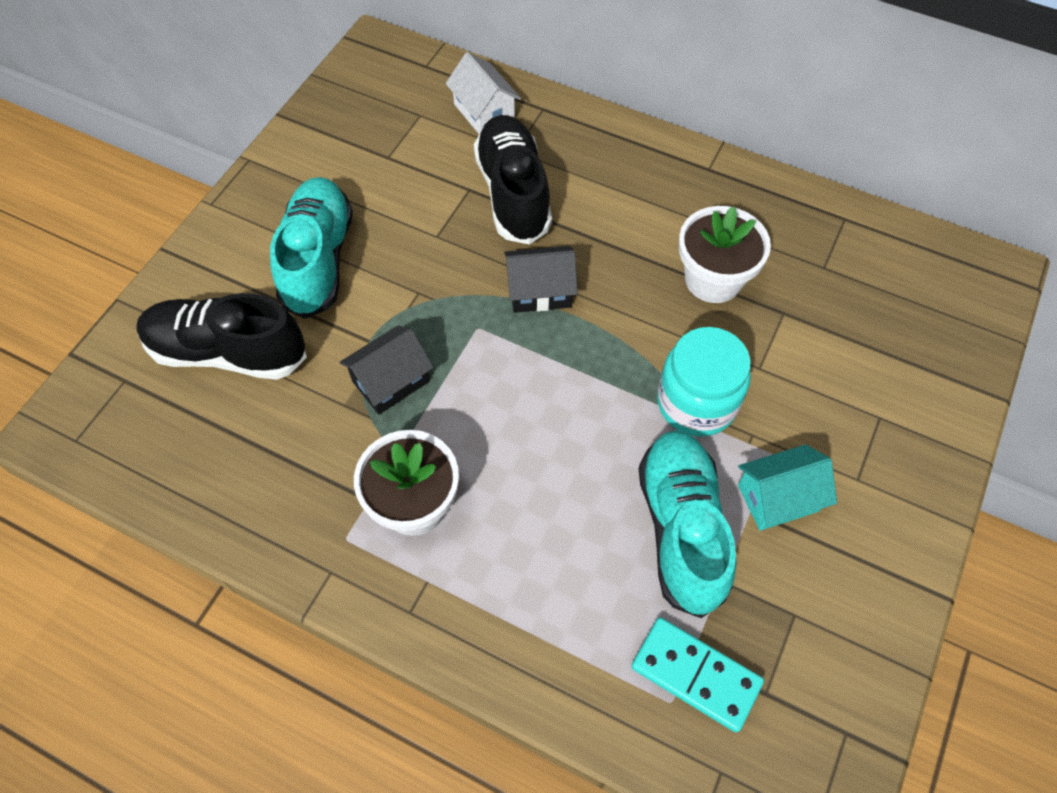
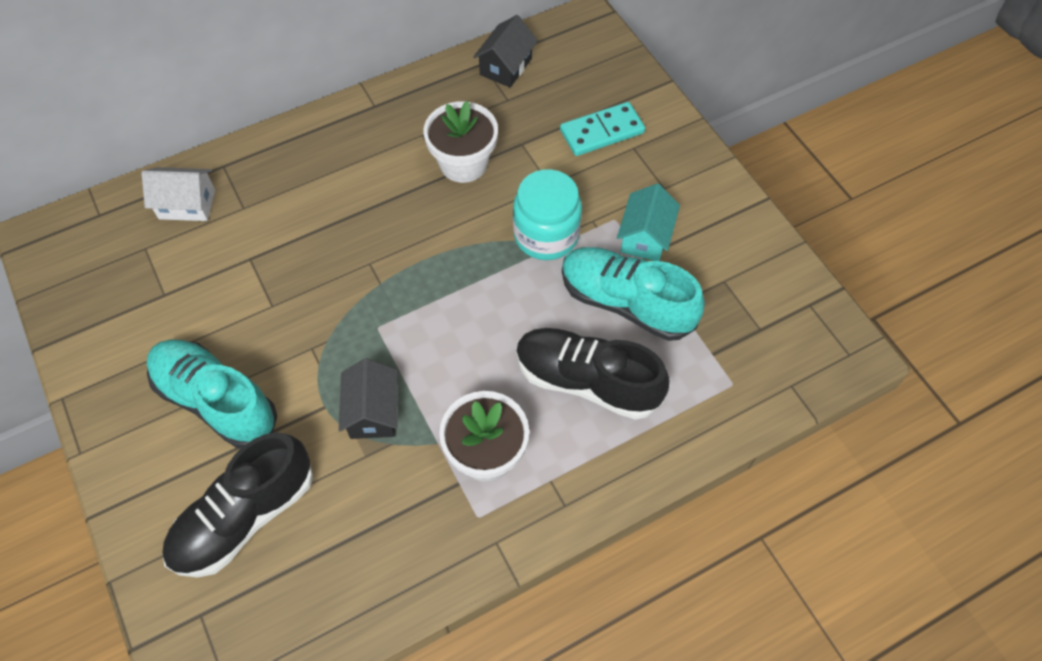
camera: 55 degrees left, 0 degrees up
black shoe [474,115,552,244] -> black shoe moved to [516,328,669,420]
black house [504,246,578,313] -> black house moved to [473,15,538,88]
turquoise domino [631,617,764,733] -> turquoise domino moved to [560,102,645,156]

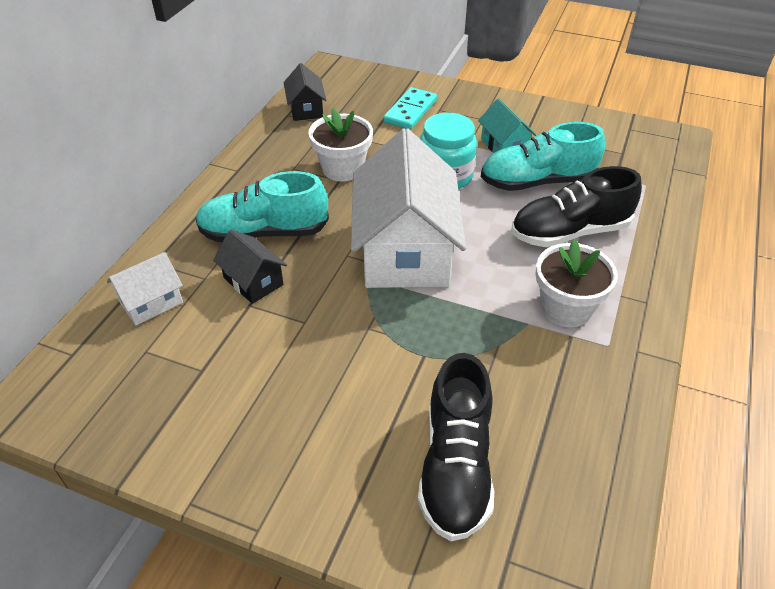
camera: 40 degrees left, 15 degrees down
turquoise shoe [147,339,277,448] -> turquoise shoe moved to [196,171,329,242]
black house [339,358,398,439] -> black house moved to [213,230,287,304]
none -> white house [351,128,466,288]

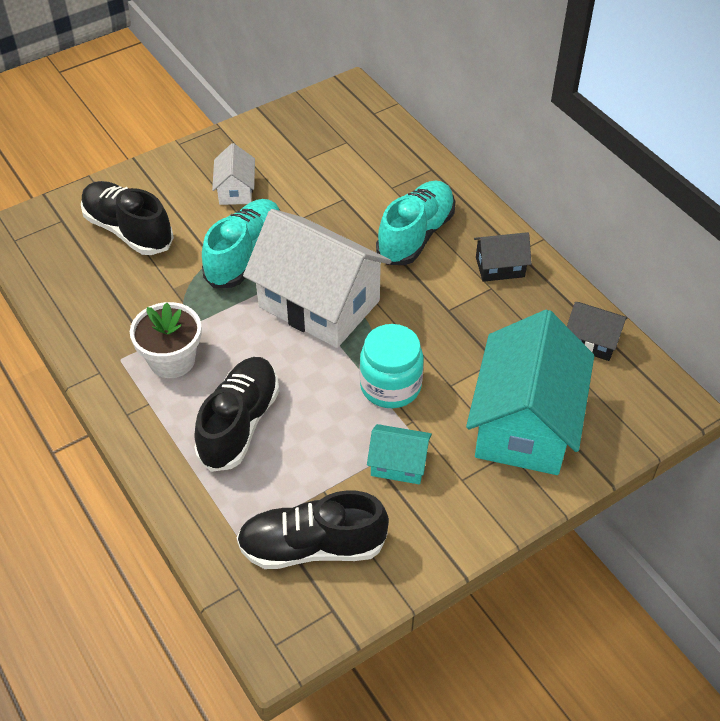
camera: 125 degrees right, 5 degrees up
white house [107,252,183,325] -> white house moved to [212,143,255,205]
black house [213,230,287,304] -> black house moved to [474,232,532,282]
white flower pot [309,108,373,182] -> none
turquoise domino [384,87,437,130] -> turquoise house [466,310,594,475]
turquoise shoe [481,122,605,191] -> turquoise shoe moved to [202,199,280,288]
none -> black shoe [236,490,389,569]

